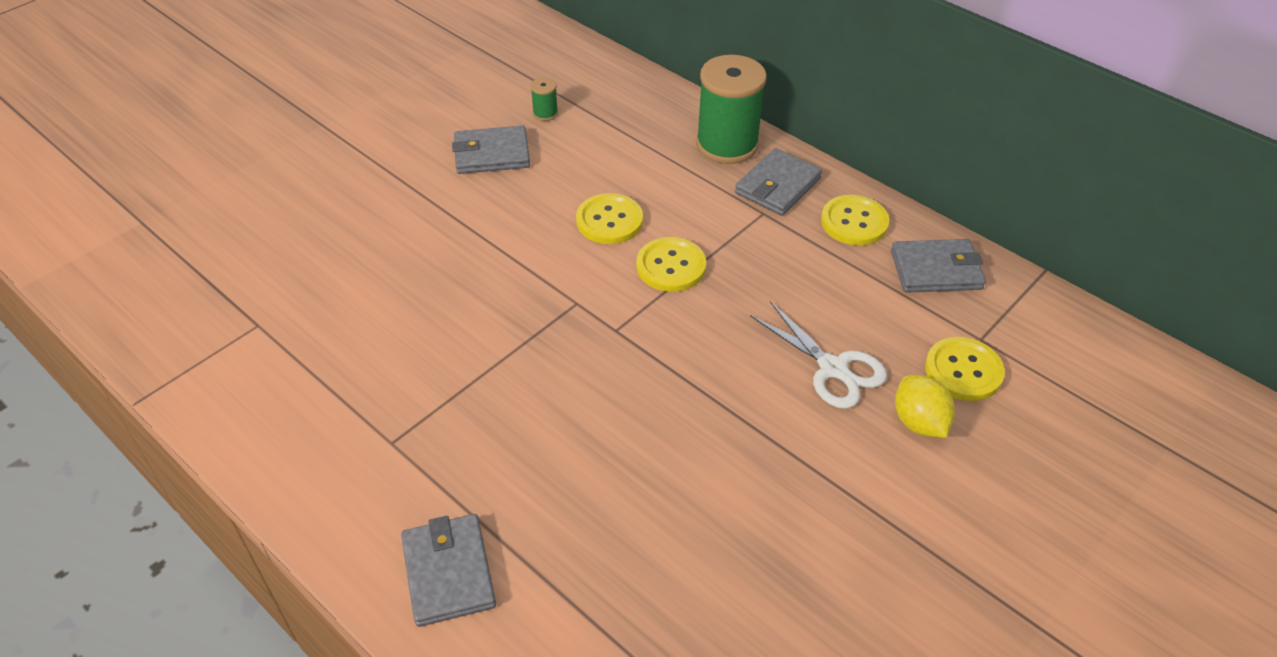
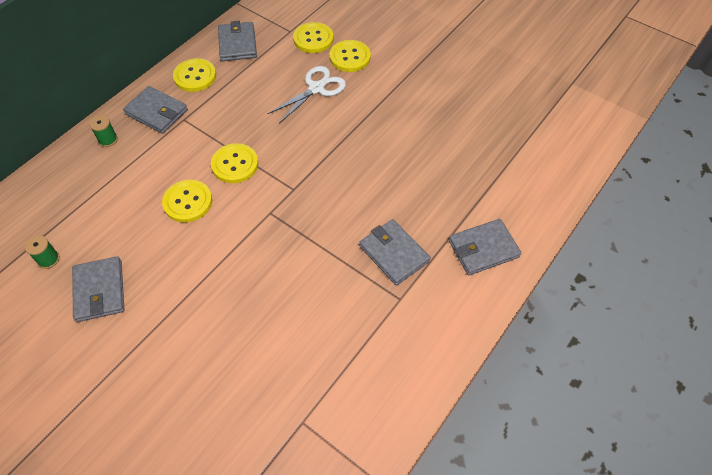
camera: 95 degrees left, 10 degrees up
green spool [696,55,767,164] -> green spool [89,115,118,147], size x0.42
yellow lemon [895,375,955,438] -> yellow button [330,40,371,72]
none -> grey wallet [359,219,431,286]

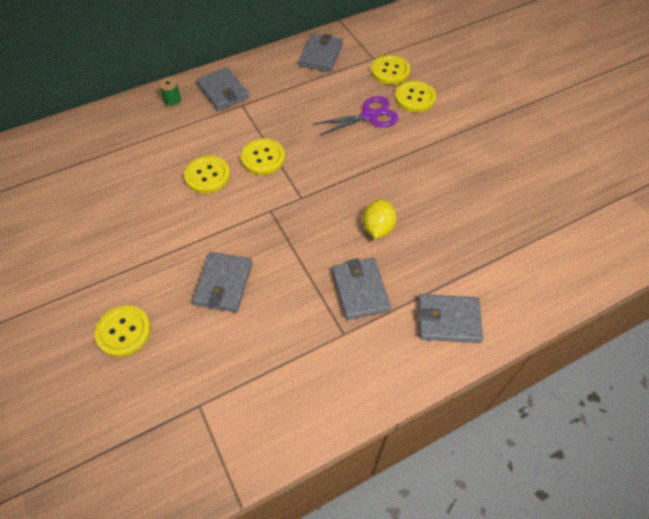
camera: 25 degrees right, 0 degrees up
green spool [25,235,60,269] -> none
grey wallet [72,256,124,322] -> grey wallet moved to [193,252,253,312]
yellow button [173,58,216,92] -> yellow button moved to [95,305,151,357]
white scissors [267,66,346,123] -> purple scissors [314,96,398,136]
none -> yellow lemon [363,199,397,239]

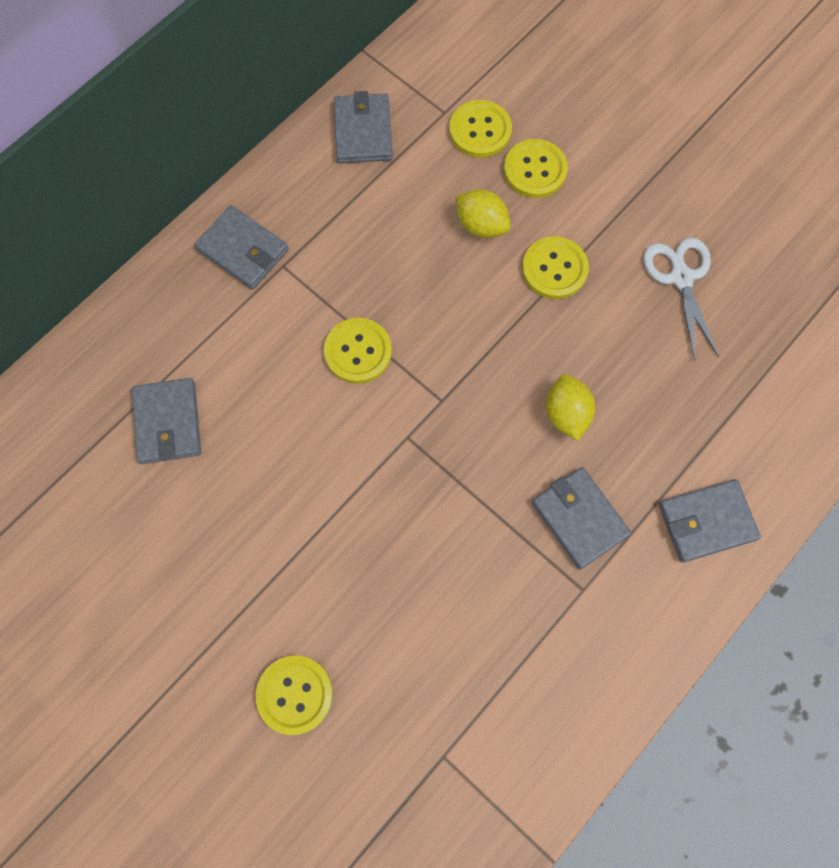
camera: 20 degrees left, 15 degrees up
green spool [159,77,182,107] -> none
yellow button [184,156,230,194] -> yellow button moved to [522,236,589,299]
grey wallet [193,252,253,312] -> grey wallet moved to [132,378,201,464]
purple scissors [314,96,398,136] -> yellow lemon [455,189,511,238]
none -> white scissors [643,238,719,361]

